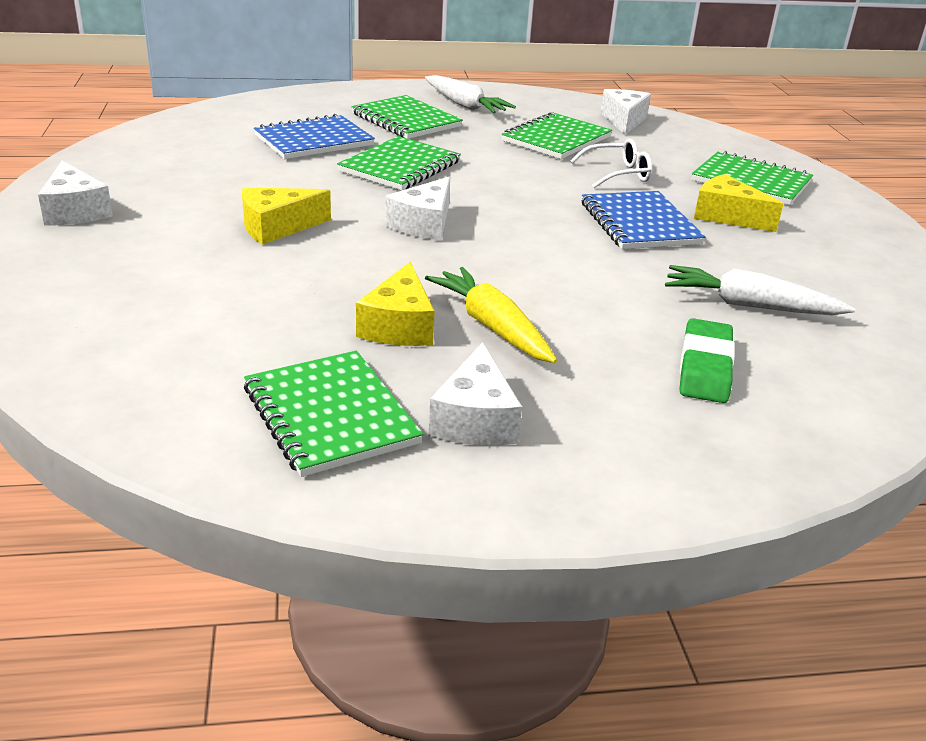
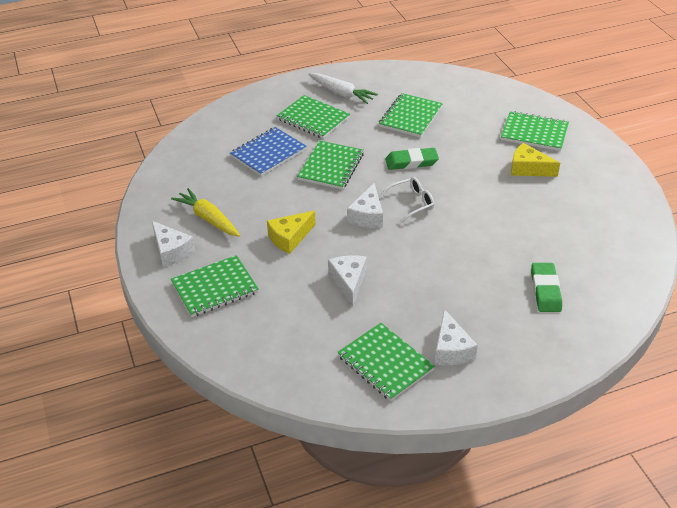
camera: 10 degrees left, 10 degrees up
yellow cheese [356,262,435,346] -> none
yellow carrot [425,267,557,363] -> yellow carrot moved to [171,188,240,237]
white glasses [570,139,652,188] -> white glasses moved to [379,177,434,223]
blue notebook [582,191,706,249] -> none
white cheese [601,89,651,135] -> white cheese moved to [328,255,367,307]
white carrot [665,265,855,315] -> none
none -> green notebook [171,255,259,317]
none -> green eraser [385,148,439,170]

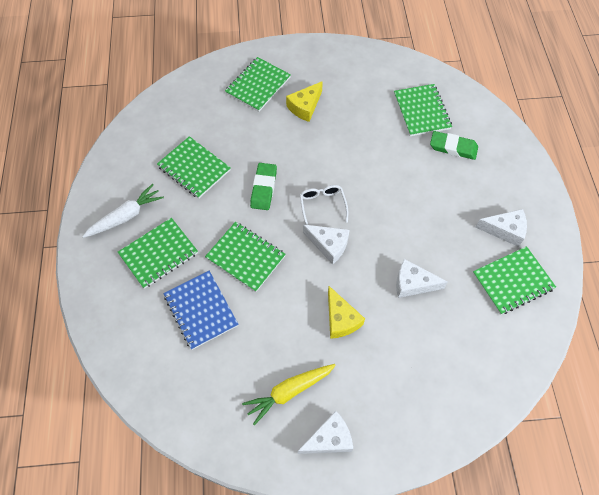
camera: 75 degrees left, 20 degrees up
green notebook [171,255,259,317] -> green notebook moved to [394,84,452,136]

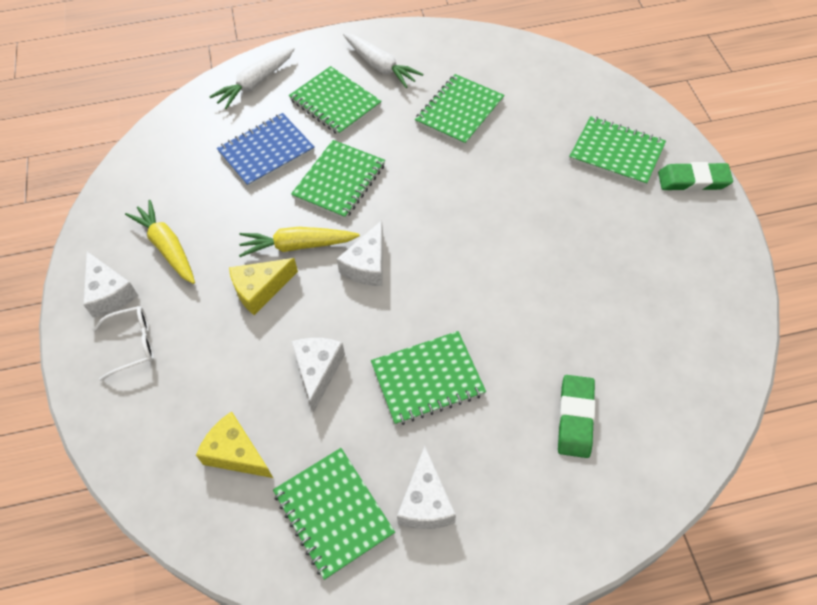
camera: 85 degrees right, 5 degrees down
green eraser [250,163,277,210] -> green eraser moved to [658,162,733,191]
yellow cheese [286,81,323,122] -> yellow cheese moved to [196,411,273,478]
white glasses [300,185,348,225] -> white glasses moved to [93,306,154,381]
green notebook [394,84,452,136] -> green notebook moved to [371,331,486,425]
none -> white carrot [209,47,295,109]
none -> yellow carrot [239,227,360,257]

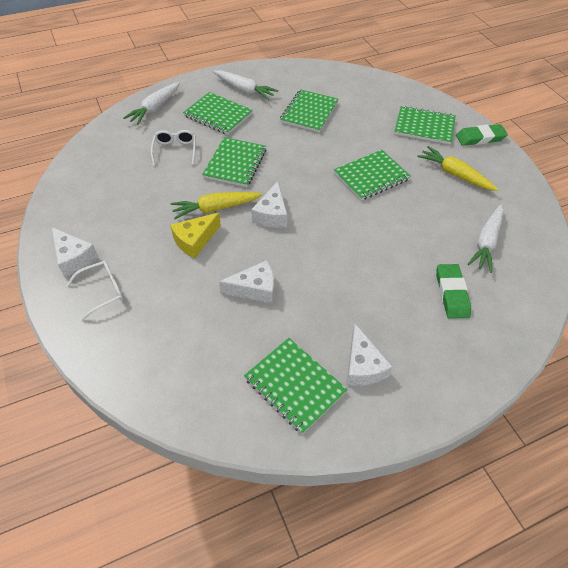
camera: 15 degrees left, 5 degrees down
yellow carrot [125,200,195,284] -> yellow carrot moved to [417,146,498,191]
yellow cheese [196,411,273,478] -> none
blue notebook [217,113,315,187] -> white glasses [151,130,196,166]
white cheese [291,338,345,412] -> white cheese turned 90 degrees clockwise [219,260,274,304]
green notebook [371,331,486,425] -> green notebook moved to [334,150,411,201]
none -> white carrot [468,204,504,273]

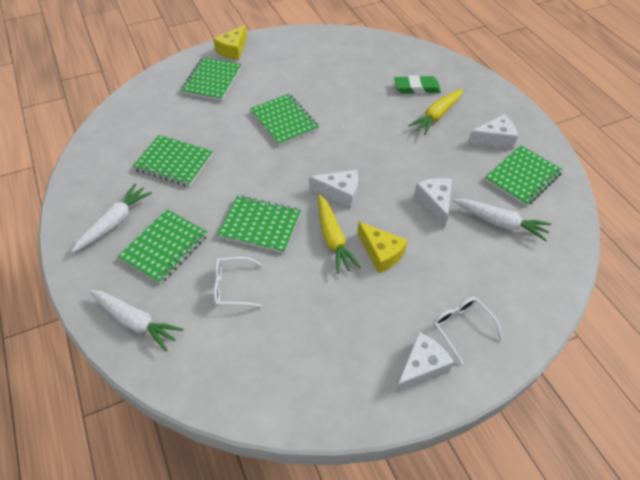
camera: 90 degrees left, 0 degrees up
yellow carrot [417,146,498,191] -> yellow carrot moved to [408,89,463,135]
green eraser [456,124,508,146] -> yellow cheese [213,25,247,60]
white carrot [468,204,504,273] -> white carrot moved to [453,199,551,241]

